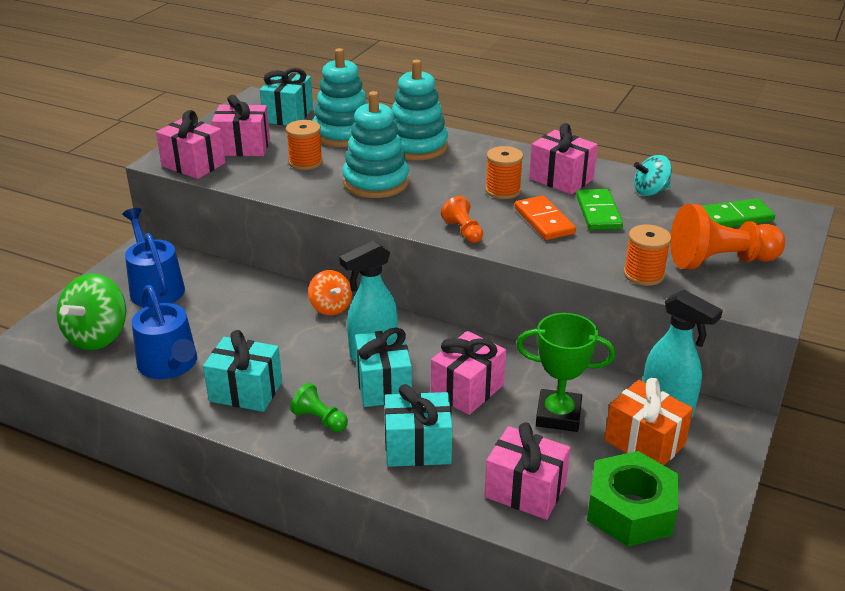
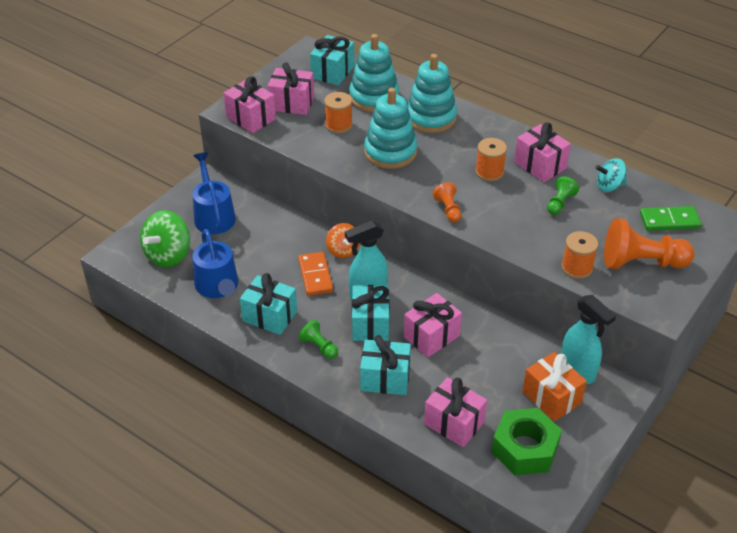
camera: 10 degrees right, 10 degrees up
orange domino [514,196,576,240] -> orange domino moved to [298,252,333,296]
green trophy [516,313,616,432] -> none
green domino [576,189,623,230] -> green pawn [547,176,579,215]

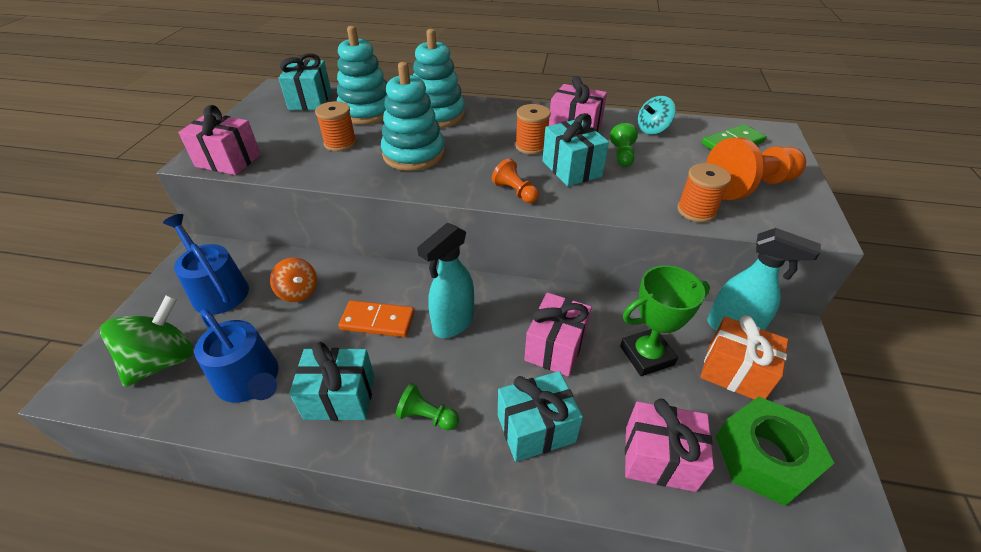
camera: 25 degrees left, 0 degrees up
green spinning top [140,210,190,267] -> green spinning top turned 150 degrees counterclockwise [100,294,193,387]
pink gift [268,62,314,115] -> none
orange domino [298,252,333,296] -> orange domino turned 45 degrees counterclockwise [338,300,415,337]
orange spinning top [326,223,360,258] -> orange spinning top moved to [270,258,317,302]
turquoise gift [352,285,389,341] -> turquoise gift moved to [543,113,609,186]
none -> green trophy [620,265,710,376]

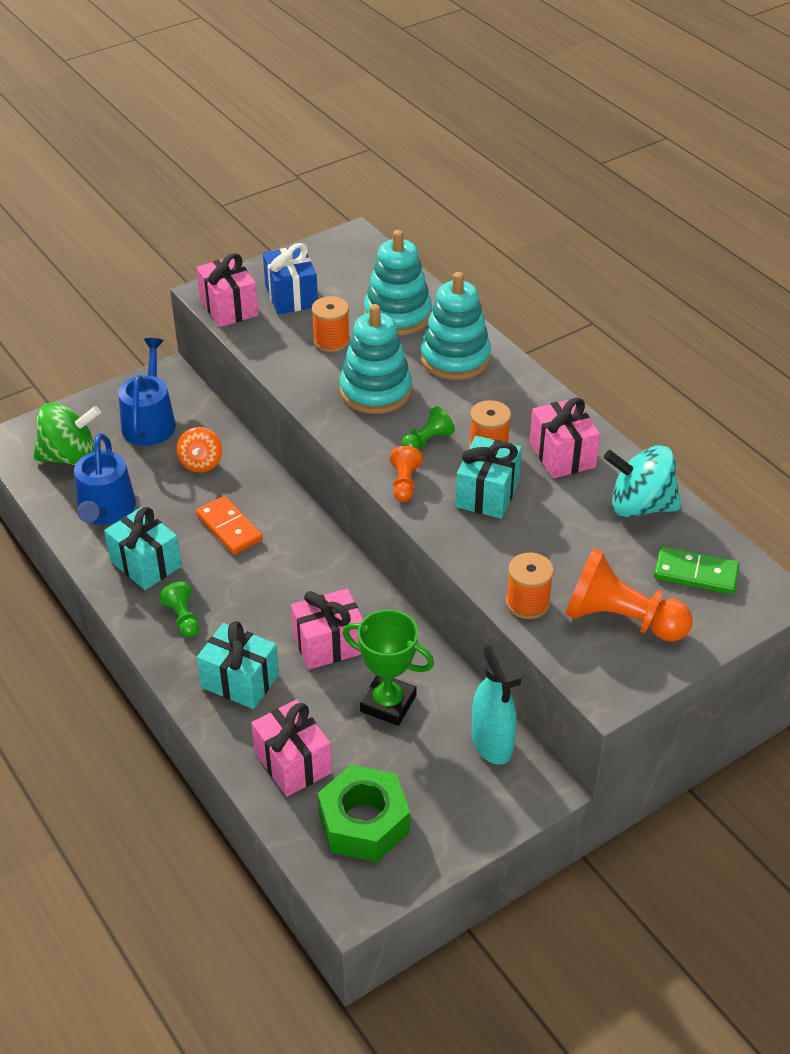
camera: 45 degrees right, 0 degrees up
turquoise gift [278,53,331,110] -> none
turquoise spray bottle [417,223,474,338] -> none
green pawn [610,123,638,167] -> green pawn moved to [401,406,455,449]
turquoise spinning top [638,96,676,134] -> turquoise spinning top [604,445,682,517], size x1.60
orange gift [700,315,788,399] -> none
none -> blue gift [263,243,318,314]

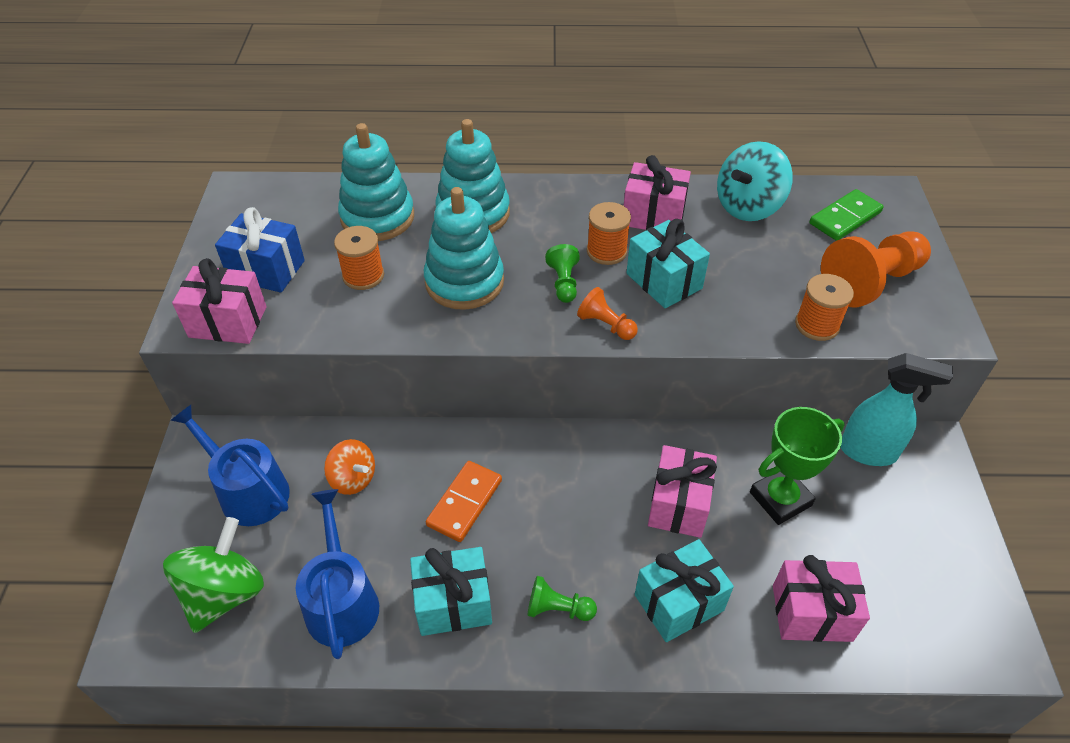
camera: 55 degrees left, 5 degrees up
blue watering can [74,433,136,525] -> blue watering can turned 135 degrees counterclockwise [296,489,379,659]
orange domino [196,496,263,554] -> orange domino turned 60 degrees counterclockwise [426,461,502,542]
green nut [318,765,410,862] -> none

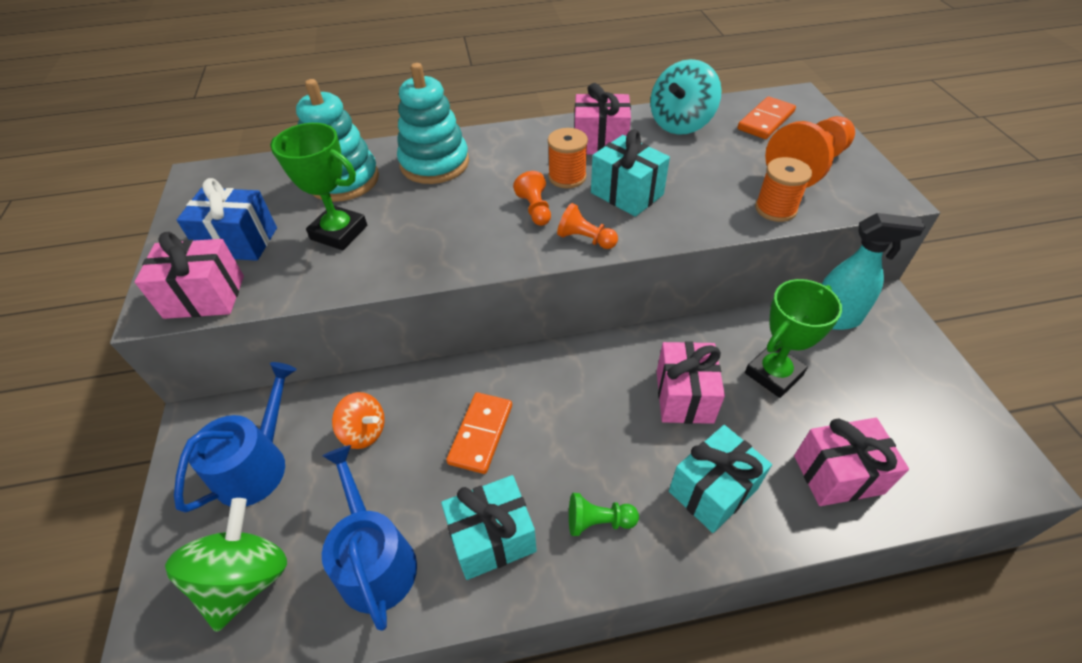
camera: 10 degrees left, 0 degrees up
blue watering can [170,405,290,526] -> blue watering can turned 90 degrees clockwise [174,362,297,513]
orange spool [334,226,384,290] -> green trophy [270,123,367,250]
turquoise stacking toy [424,187,504,310] -> none
green pawn [545,244,580,303] -> orange pawn [513,171,551,226]
green domino [809,189,884,241] -> orange domino [738,96,796,139]

